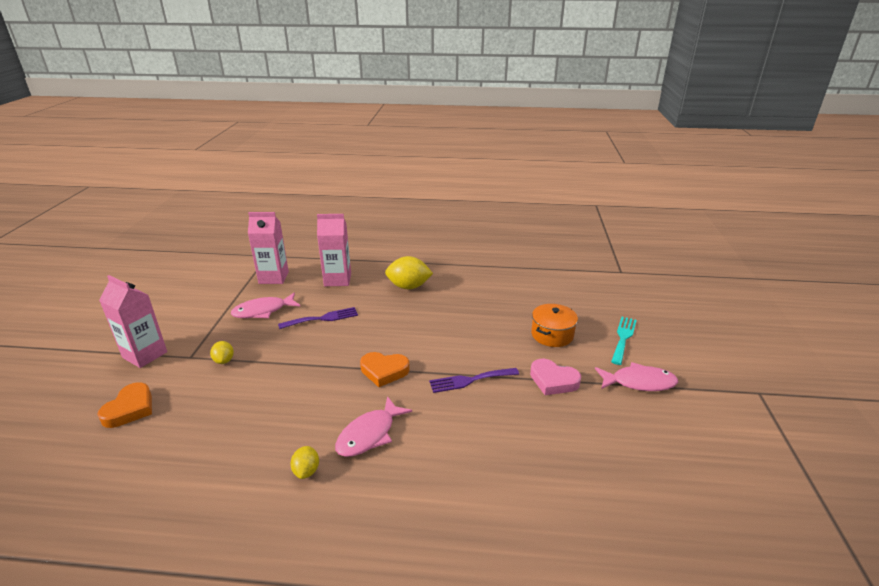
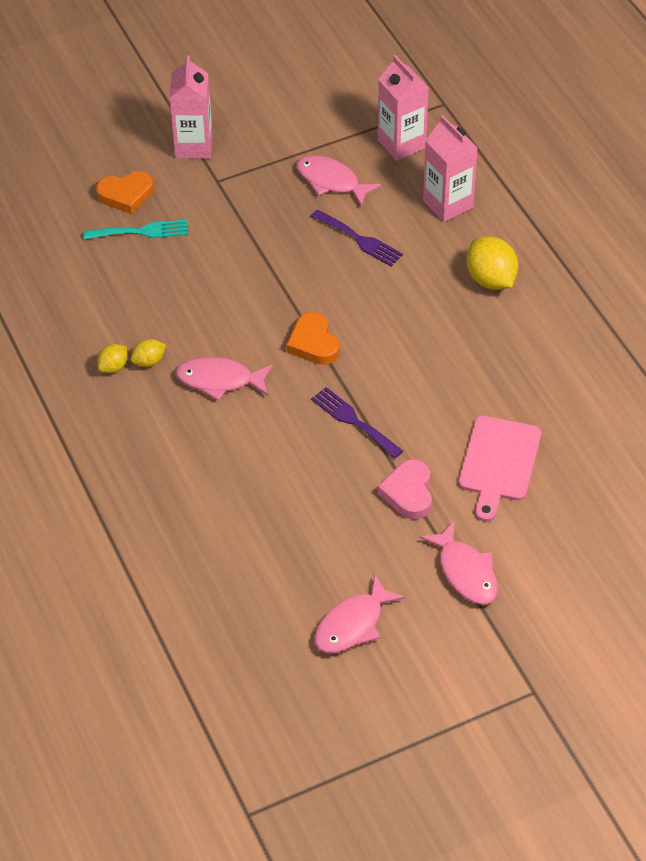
camera: 60 degrees right, 20 degrees up
yellow lemon [210,341,234,364] -> yellow lemon moved to [97,344,128,373]
orange pot [531,304,578,347] -> pink cutting board [458,416,541,522]
turquoise fork [611,317,637,365] -> turquoise fork moved to [83,220,188,240]
none -> pink fish [314,574,405,653]

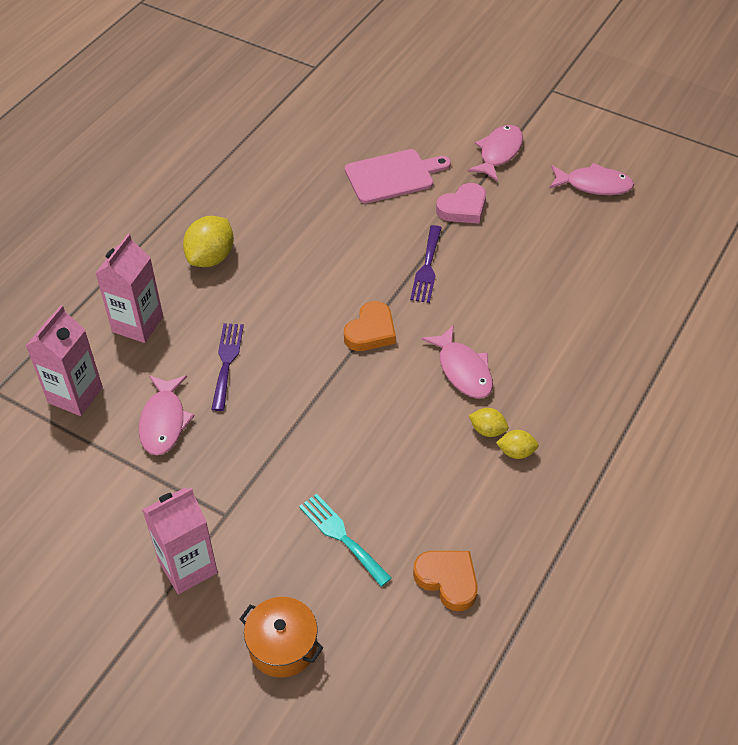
camera: 125 degrees left, 0 degrees up
orange heart [96,171,154,214] -> orange heart moved to [413,551,478,611]
none -> orange pot [240,597,324,678]

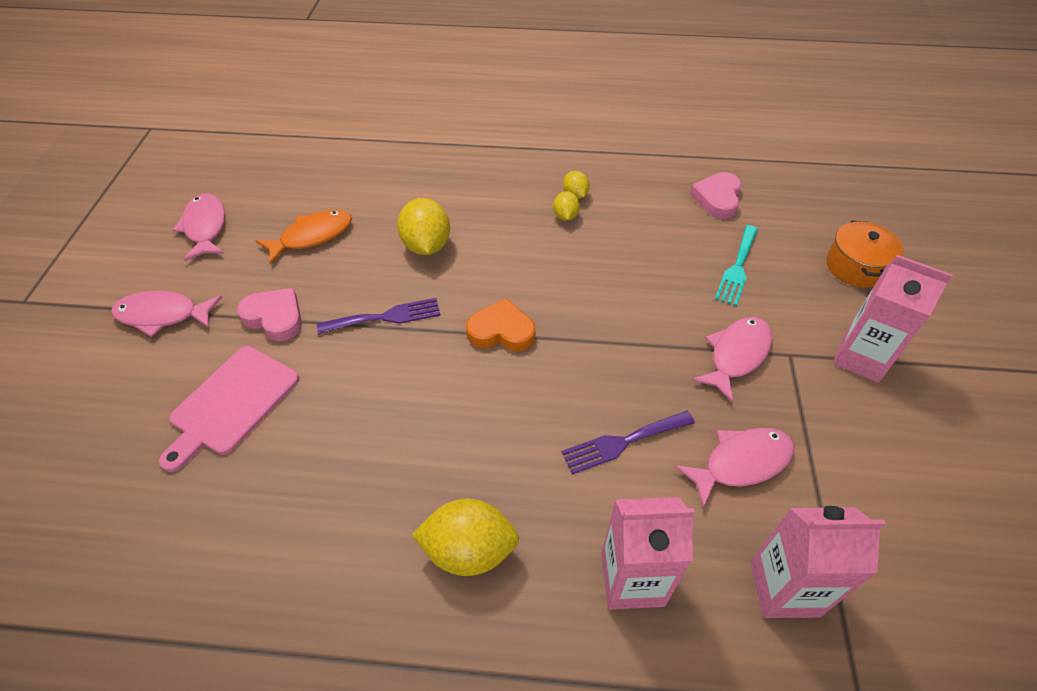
camera: 115 degrees left, 0 degrees up
pink cutting board [345,149,451,204] -> pink cutting board turned 105 degrees counterclockwise [159,346,299,472]
orange heart [413,551,478,611] -> pink heart [690,172,742,219]
pink fish [421,325,493,399] -> pink fish moved to [692,317,773,403]
none -> orange fish [256,210,352,265]
none -> yellow lemon [397,198,450,255]

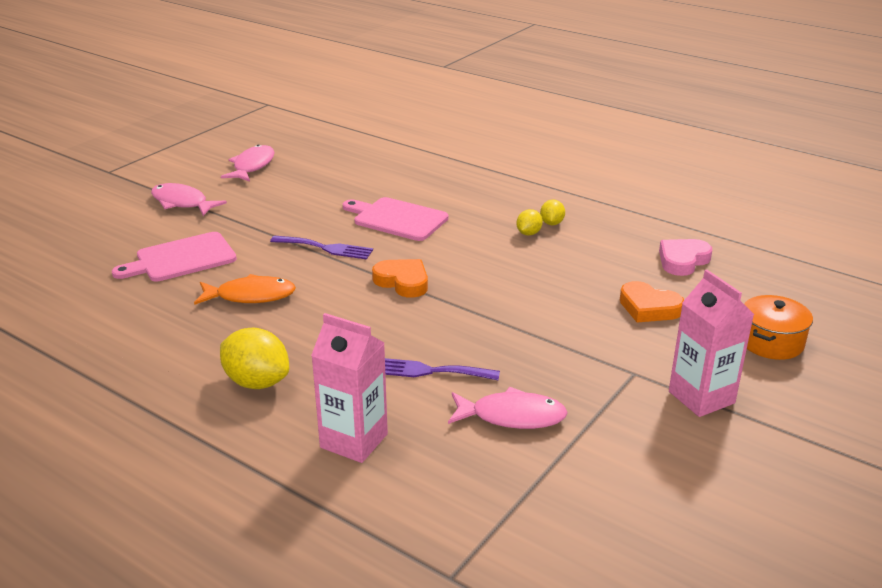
camera: 30 degrees right, 20 degrees down
pink heart [237,288,302,341] -> none
orange fish [256,210,352,265] -> orange fish moved to [194,274,296,305]
yellow lemon [397,198,450,255] -> pink cutting board [343,197,449,241]
pink fish [692,317,773,403] -> none
turquoise fork [715,225,758,306] -> orange heart [620,281,684,323]
pink carton [750,506,885,618] -> none

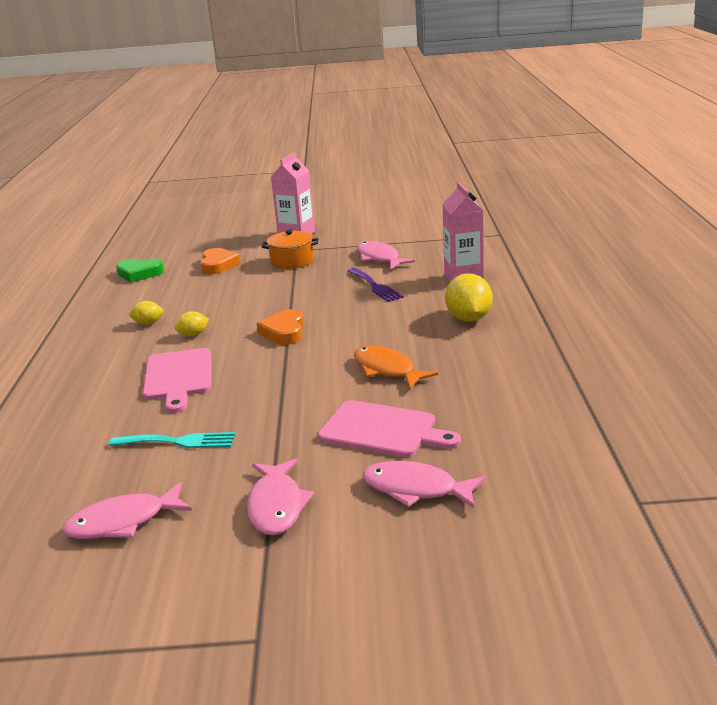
camera: 125 degrees left, 5 degrees down
purple fork [270,236,373,260] -> none
yellow lemon [540,200,565,225] -> yellow lemon moved to [174,311,209,337]
pink heart [659,239,712,276] -> green heart [116,259,164,283]
orange pot [744,295,813,360] -> orange pot moved to [262,230,318,269]
none -> turquoise fork [109,432,235,448]
none -> pink fish [363,461,486,508]

